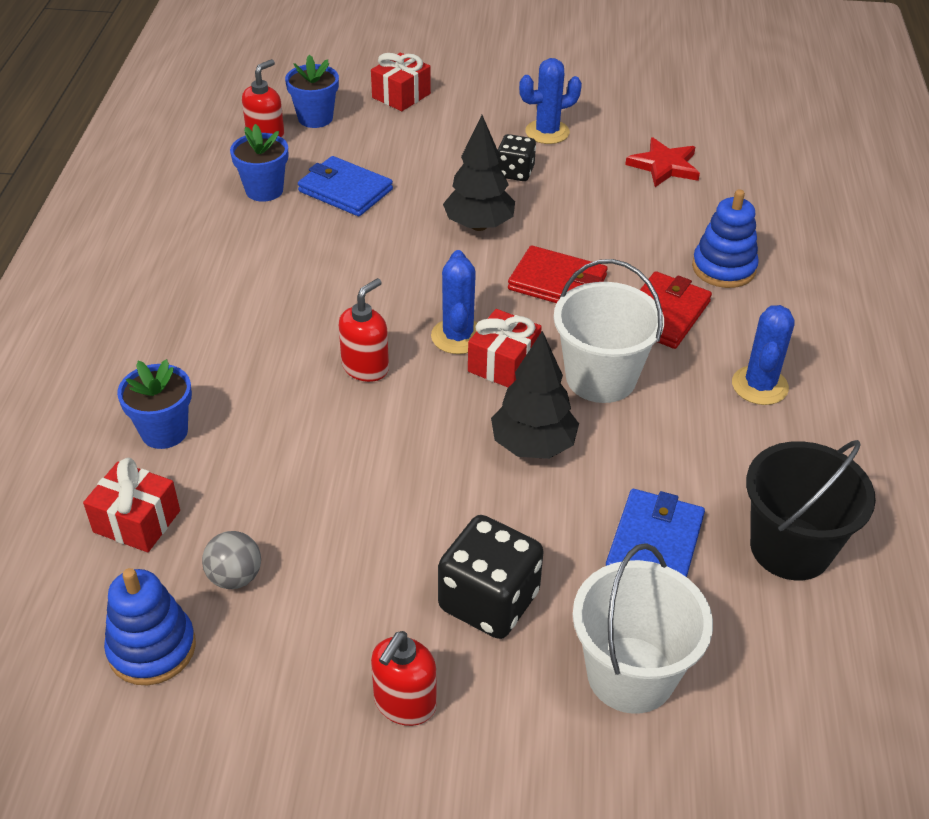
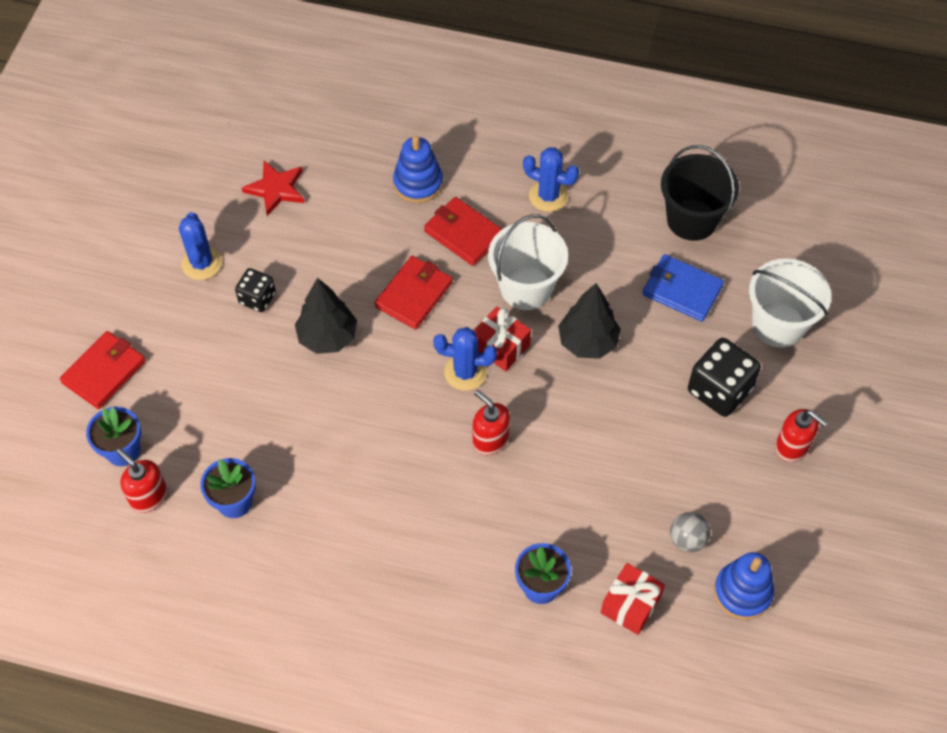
camera: 80 degrees left, 15 degrees up
blue wallet [298,156,393,216] -> none
red gift [371,52,431,111] -> red wallet [60,331,146,409]

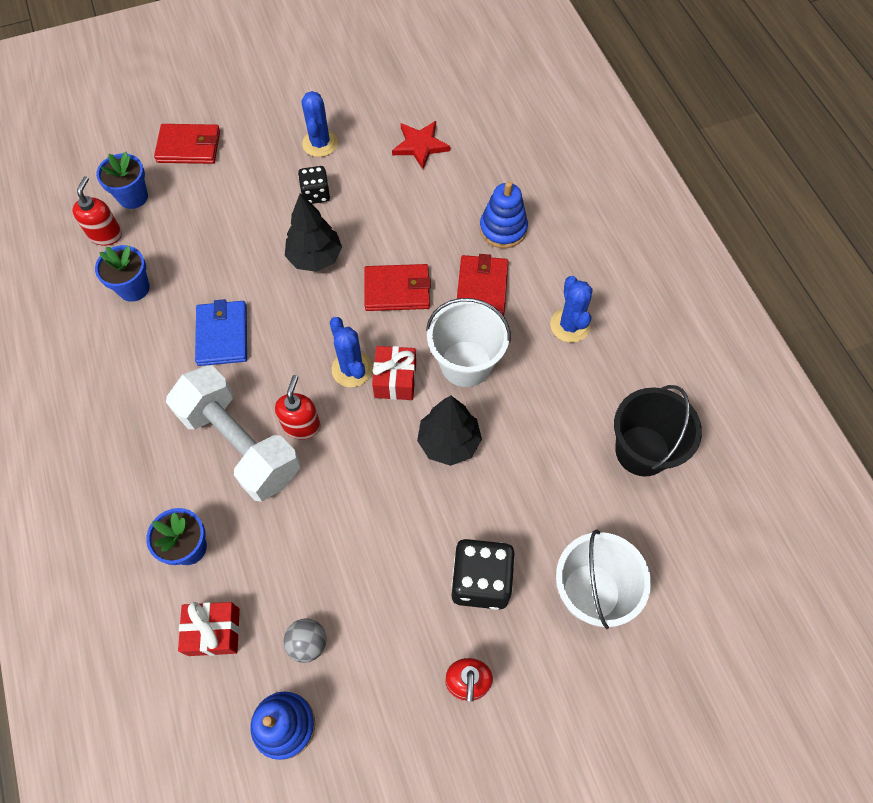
camera: 55 degrees right, 5 degrees up
blue cactus [179,212,222,280] -> blue cactus turned 45 degrees counterclockwise [301,91,338,157]
blue wallet [642,254,724,322] -> blue wallet moved to [195,299,247,366]
none -> white dumbbell [166,366,300,501]

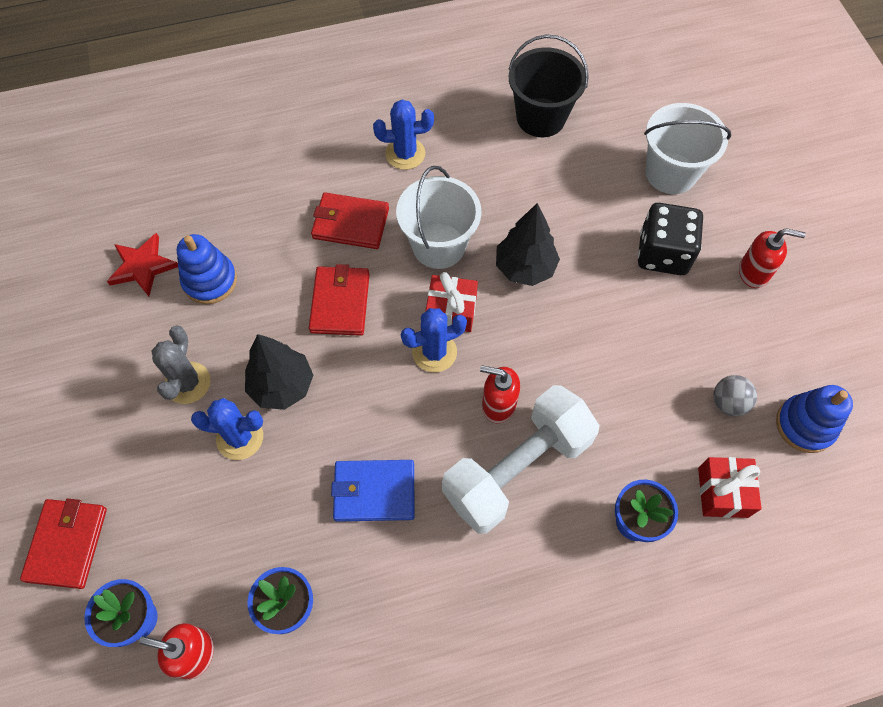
camera: 85 degrees left, 0 degrees up
black dice [298,166,330,204] -> grey cactus [152,325,211,404]
blue cactus [301,91,338,157] -> blue cactus moved to [191,398,263,460]
blue stacking toy [480,181,528,248] -> blue stacking toy moved to [177,234,237,304]

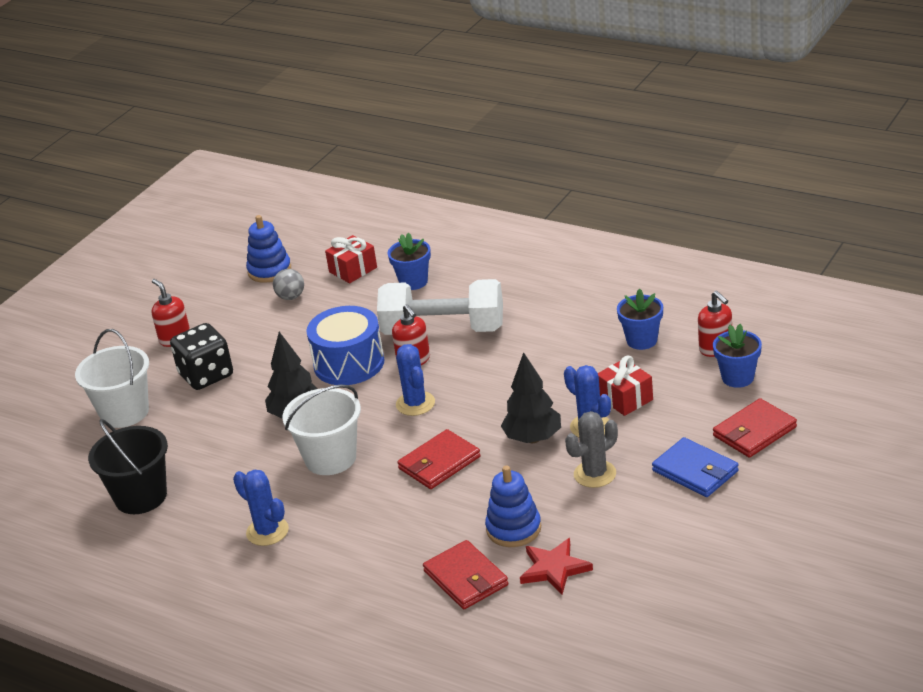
camera: 130 degrees left, 30 degrees down
red wallet [311,192,389,249] -> red wallet moved to [423,540,508,609]
blue wallet [331,460,415,522] -> blue wallet moved to [652,437,739,497]
blue cactus [401,308,467,372] -> blue cactus turned 45 degrees clockwise [396,344,435,416]
red gift [425,272,478,332] -> red gift moved to [598,356,653,416]
none -> blue drum [306,306,385,385]

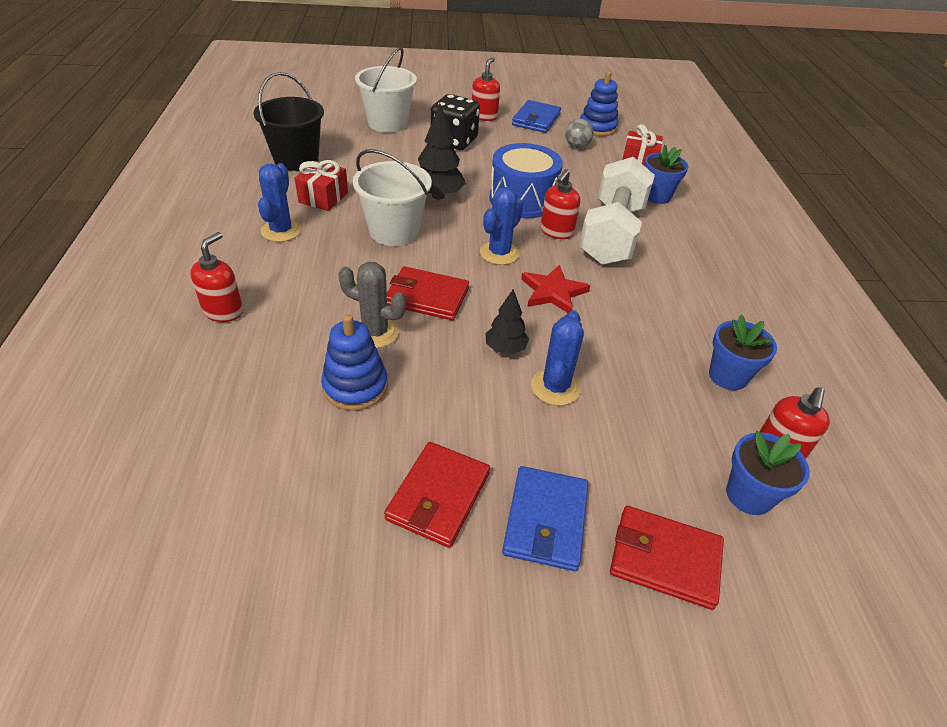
camera: 50 degrees right, 10 degrees up
white dumbbell [377,279,503,335] -> white dumbbell turned 45 degrees clockwise [579,157,655,265]
red wallet [423,540,508,609] -> red wallet moved to [384,442,490,548]
black tree [501,352,561,443] -> black tree [485,289,529,354], size x0.63
red star [520,538,593,595] -> red star moved to [521,265,590,313]
grey cactus [565,411,618,488] -> grey cactus moved to [338,262,406,348]
red gift [598,356,653,416] -> red gift moved to [295,160,348,211]
none -> red soap dispenser [190,232,243,322]
none -> blue wallet [512,100,561,133]

